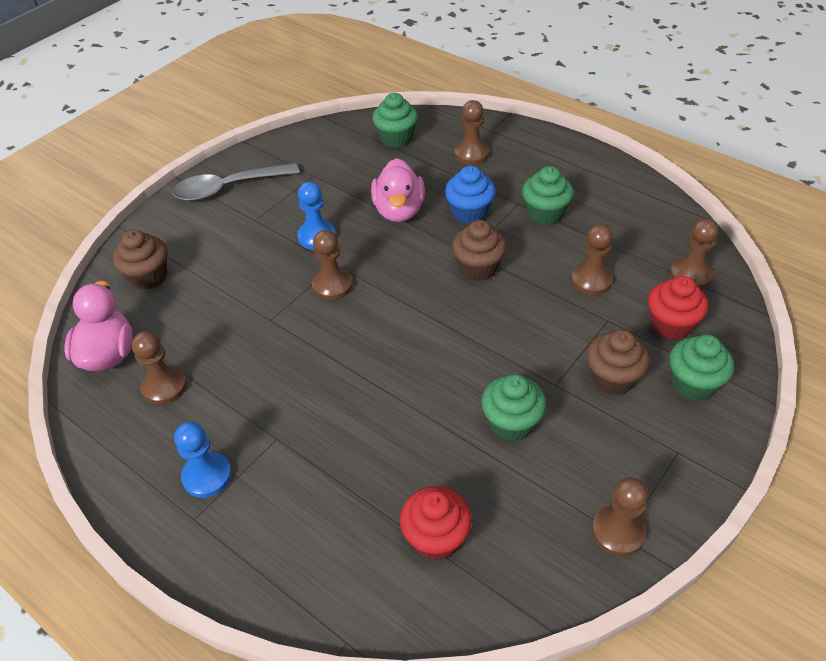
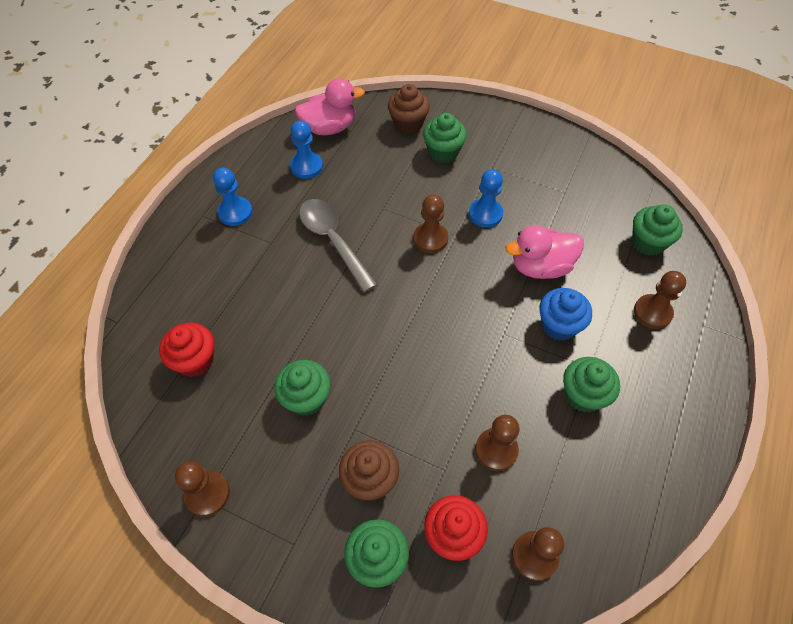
camera: 75 degrees right, 10 degrees up
brown pawn [132,331,187,405] -> blue pawn [290,120,323,179]
grey spoon [173,163,300,201] -> grey spoon moved to [299,199,378,293]
brown cupcake [452,220,506,281] -> none
none -> green cupcake [423,113,467,163]

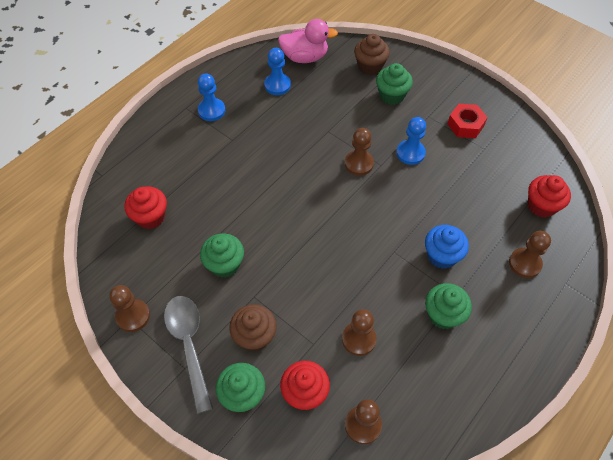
camera: 15 degrees right, 0 degrees up
grey spoon [299,199,378,293] -> grey spoon moved to [164,296,213,414]
pink duck [506,225,584,279] -> none
green cupcake [632,204,683,256] -> red cupcake [528,175,571,218]
none -> red nut [448,104,488,138]

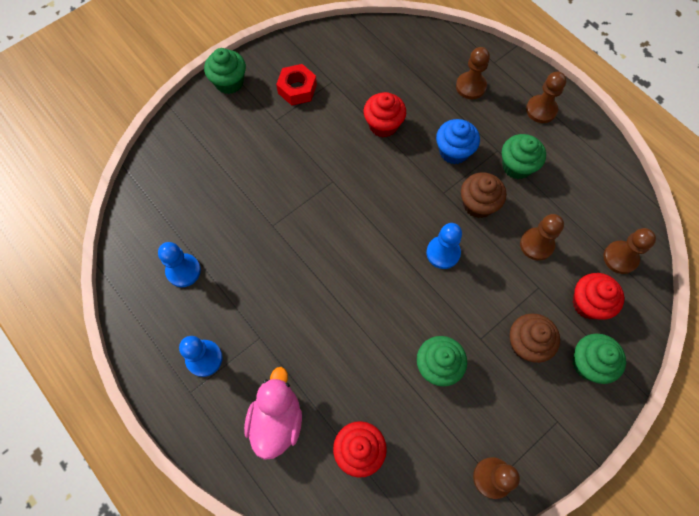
camera: 80 degrees left, 10 degrees up
grey spoon [164,296,213,414] -> none
pink duck [278,19,338,63] -> pink duck moved to [244,367,302,460]
brown pawn [345,128,374,176] -> brown pawn moved to [526,72,567,123]
brown cupcake [354,34,390,75] -> brown cupcake moved to [461,172,506,218]
green cupcake [376,63,413,105] -> green cupcake moved to [204,48,246,94]
blue pawn [396,117,426,165] -> blue pawn moved to [426,223,462,269]
red cupcake [528,175,571,218] -> red cupcake moved to [364,92,406,137]

